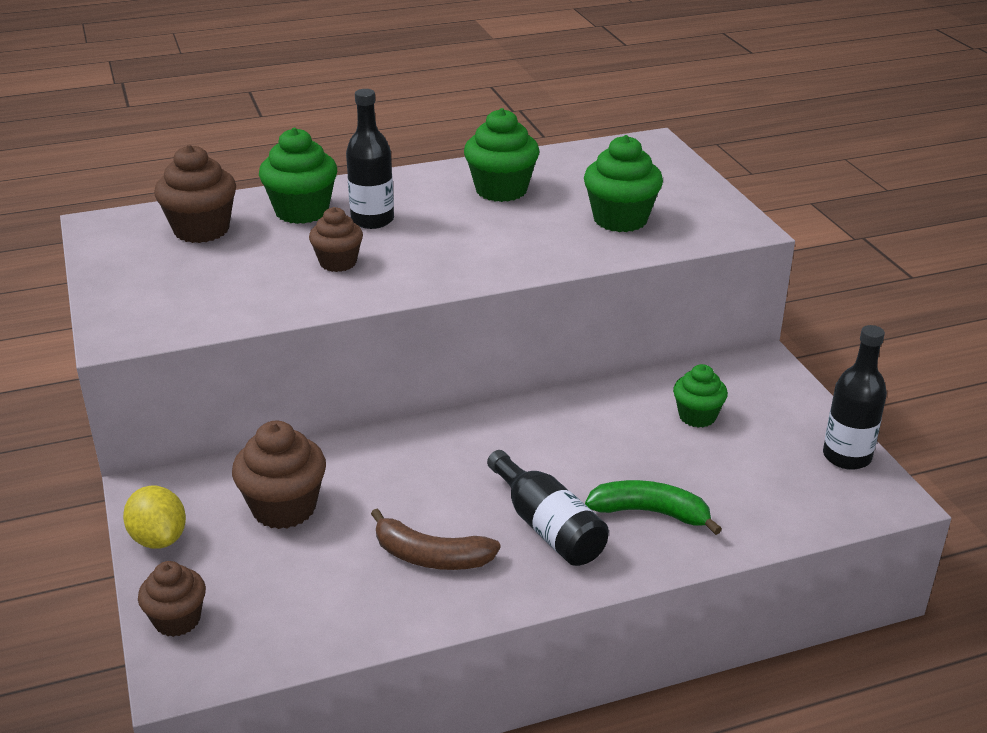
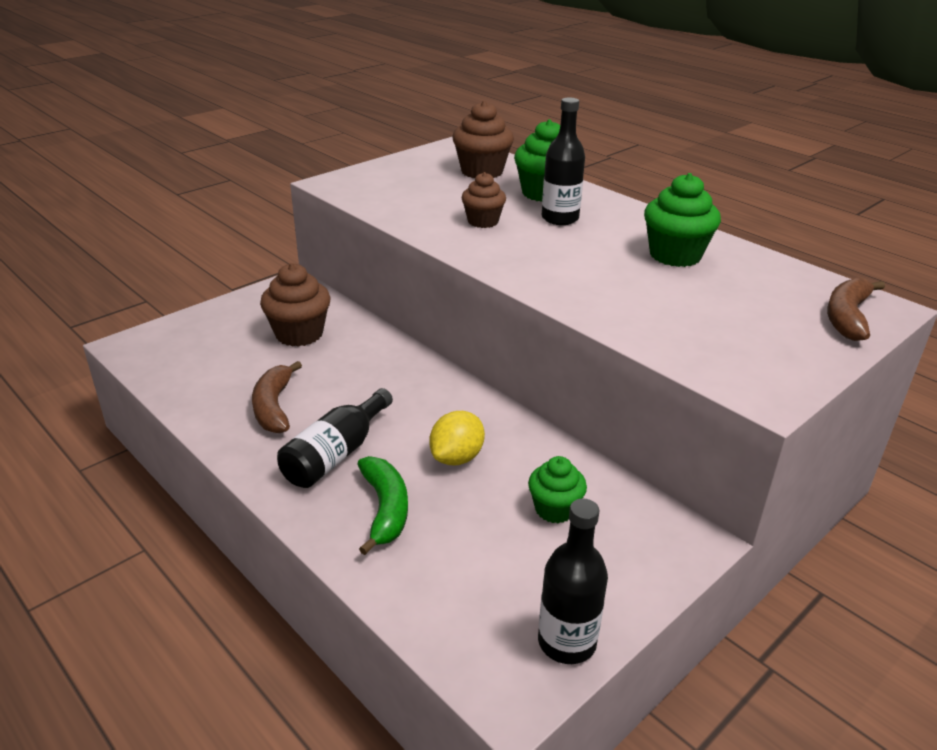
camera: 65 degrees right, 0 degrees up
yellow lemon [123,486,186,549] -> yellow lemon moved to [429,411,485,465]
brown cupcake [138,561,206,637] -> none
green cupcake [584,135,663,232] -> none
none -> brown banana [827,278,885,341]

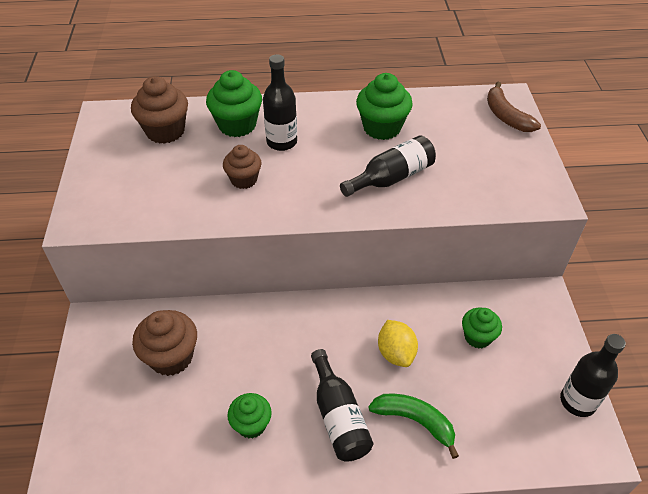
camera: 50 degrees left, 15 degrees up
brown banana [252,361,302,433] -> green cupcake [228,393,272,439]
none -> black bottle [340,135,436,197]

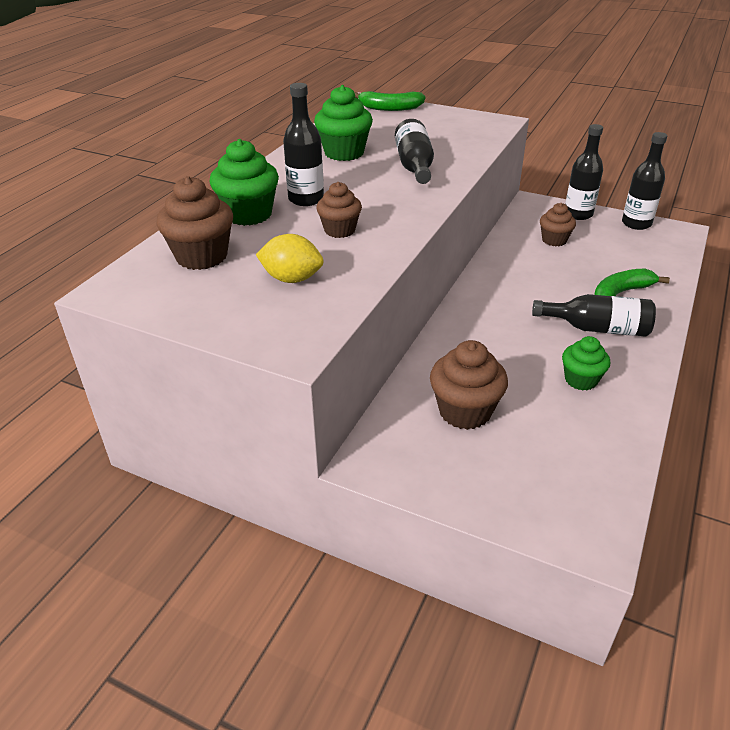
camera: 60 degrees left, 10 degrees down
yellow lemon [378,320,418,367] -> yellow lemon moved to [256,234,324,283]
green cupcake [462,308,502,348] -> brown cupcake [540,203,576,246]
brown banana [487,82,541,132] -> green banana [354,91,426,111]
none -> black bottle [565,124,603,220]

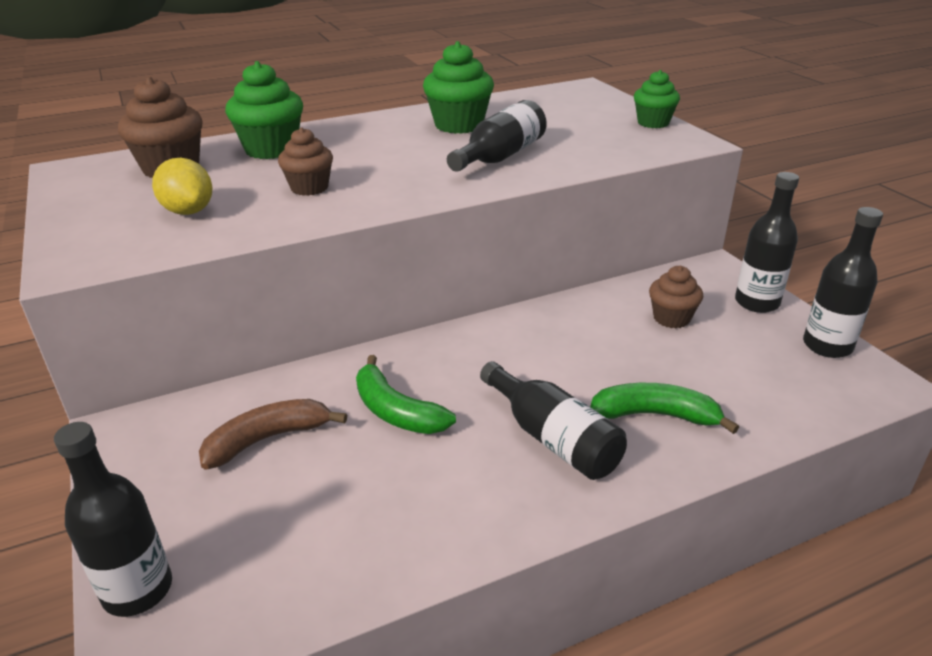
camera: 40 degrees right, 5 degrees down
black bottle [283,83,324,206] -> black bottle moved to [54,422,172,617]
green banana [354,91,426,111] -> green banana moved to [356,355,456,434]
brown cupcake [430,340,508,430] -> brown banana [199,399,347,469]
green cupcake [562,336,610,390] -> green cupcake moved to [634,70,680,128]

